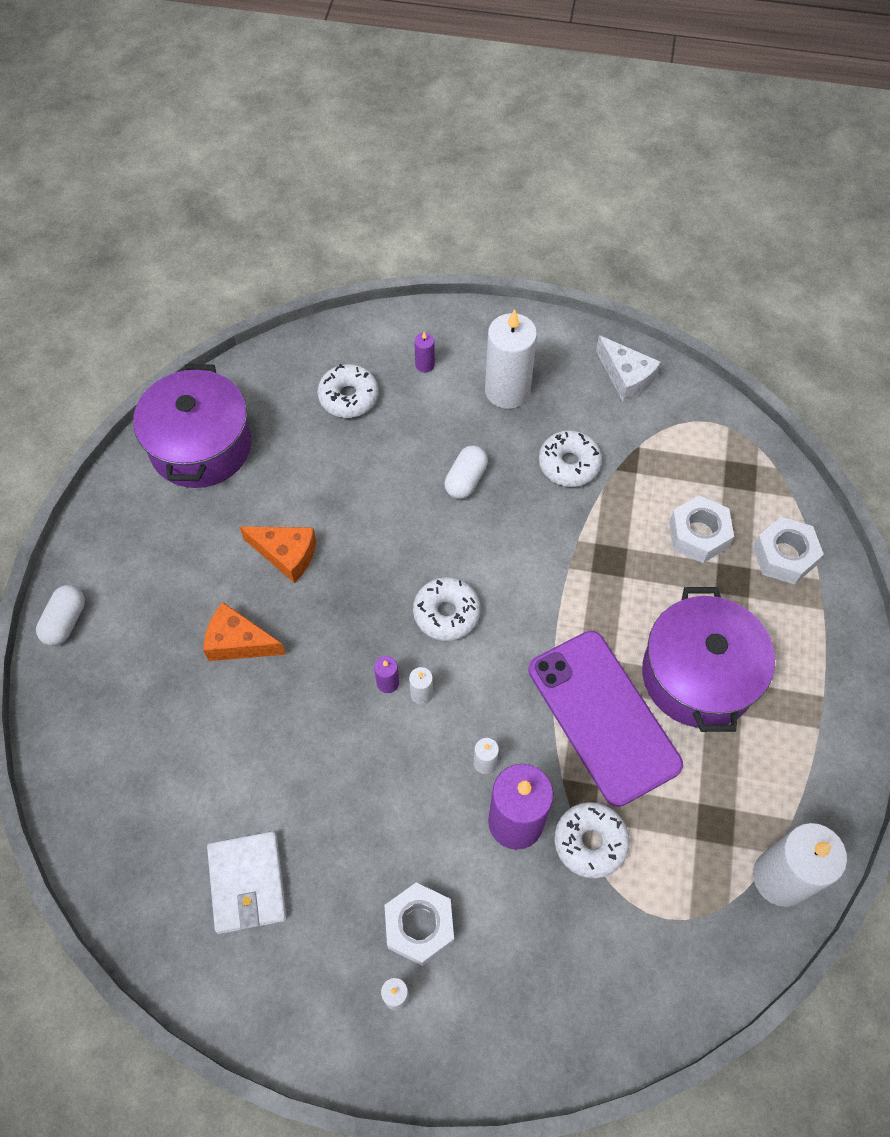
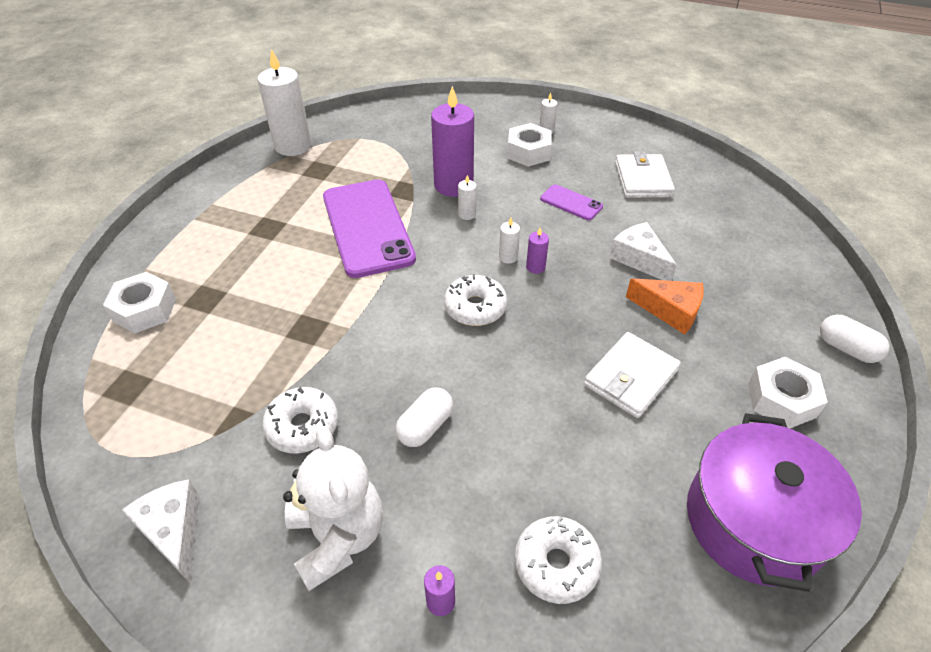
camera: 170 degrees left, 15 degrees down
white capsule [36,585,85,646] -> white capsule turned 75 degrees counterclockwise [820,315,890,363]
orange cheese [239,527,316,583] -> white wallet [584,332,681,418]
white candle [485,309,537,409] -> white teddy bear [283,427,383,591]
white donut [554,802,630,879] -> none
purple pot [642,587,775,732] -> none
white nut [669,495,734,563] -> white nut moved to [748,357,828,429]
none -> purple phone [540,184,603,221]
none -> white cheese [609,222,677,281]

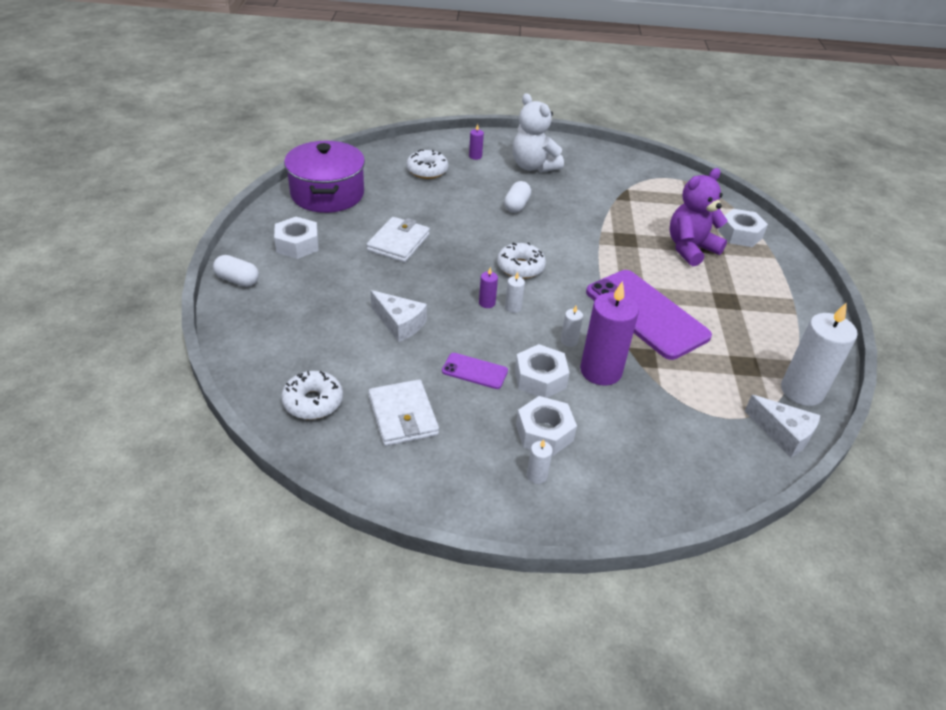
camera: 160 degrees right, 5 degrees down
white cheese [122,479,199,583] -> white cheese moved to [745,395,820,458]
white donut [262,387,338,454] -> white donut moved to [281,371,343,420]
orange cheese [626,278,704,335] -> none
none -> white nut [515,344,570,398]
none -> purple teddy bear [670,168,728,266]

